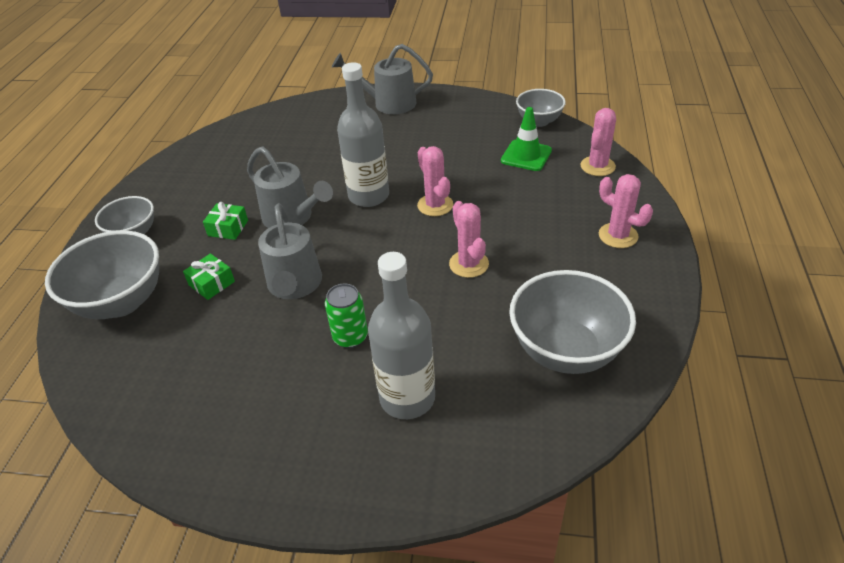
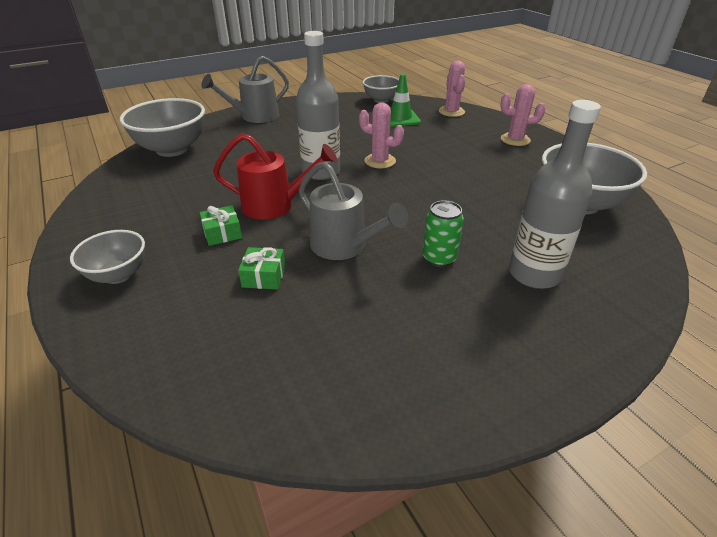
camera: 40 degrees left, 5 degrees down
grey bowl [45,230,159,319] -> grey bowl moved to [120,98,205,157]
grey watering can [247,146,333,228] -> red watering can [213,133,337,220]
pink cactus [449,201,489,278] -> none

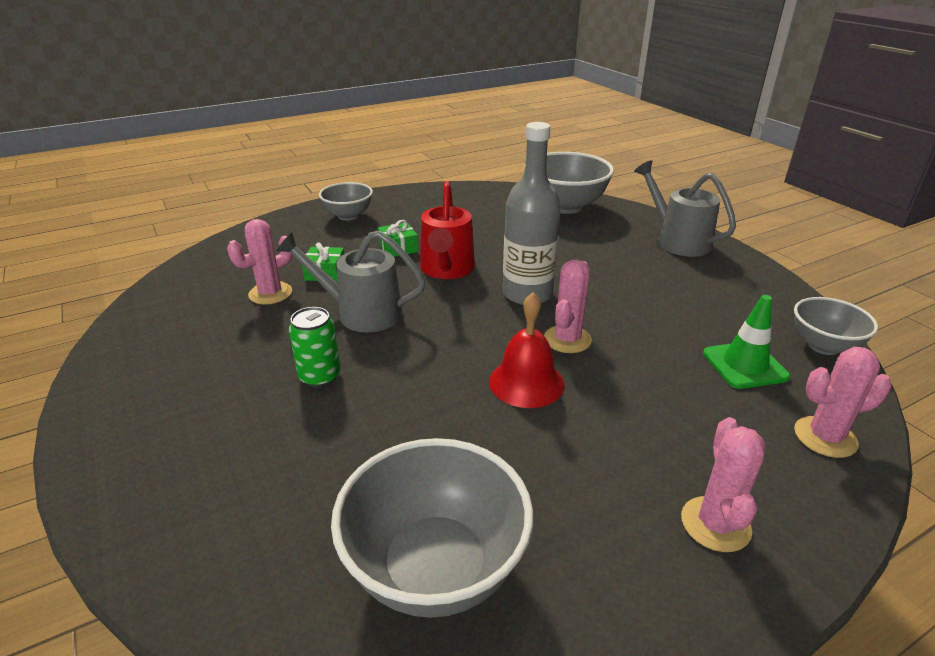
camera: 90 degrees right, 5 degrees down
grey watering can [299,161,408,260] -> grey watering can turned 60 degrees clockwise [276,231,426,333]
grey bottle [509,100,601,289] -> none
none -> pink cactus [227,219,293,305]
none -> red bell [489,293,565,408]

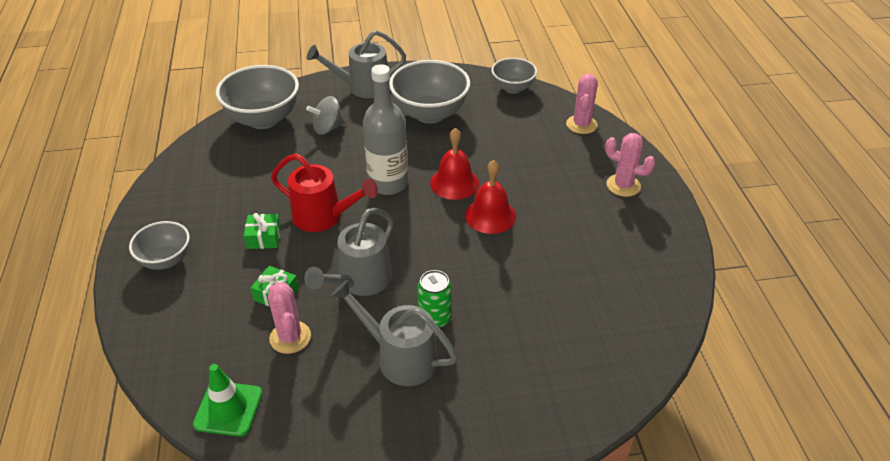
camera: 70 degrees left, 10 degrees up
grey bowl [331,438,533,618] -> grey bowl moved to [389,60,470,124]
pink cactus [544,259,592,353] -> red bell [430,128,479,200]
green traffic cone [703,295,790,389] -> green traffic cone moved to [193,364,262,437]
none -> grey spinning top [306,96,345,135]
none -> grey watering can [331,280,458,386]

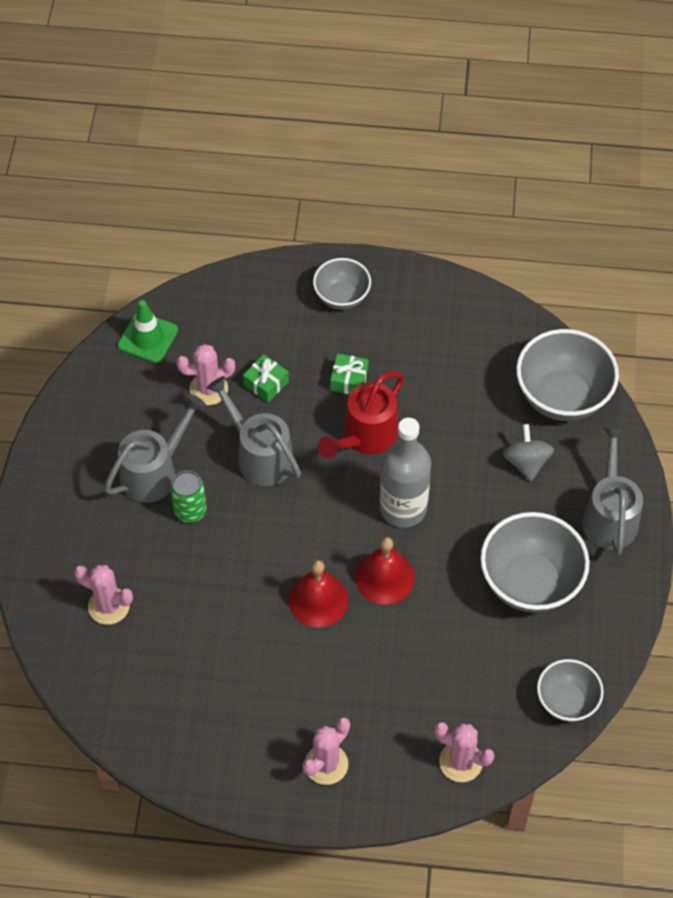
camera: 105 degrees right, 15 degrees up
none -> pink cactus [74,565,133,625]

